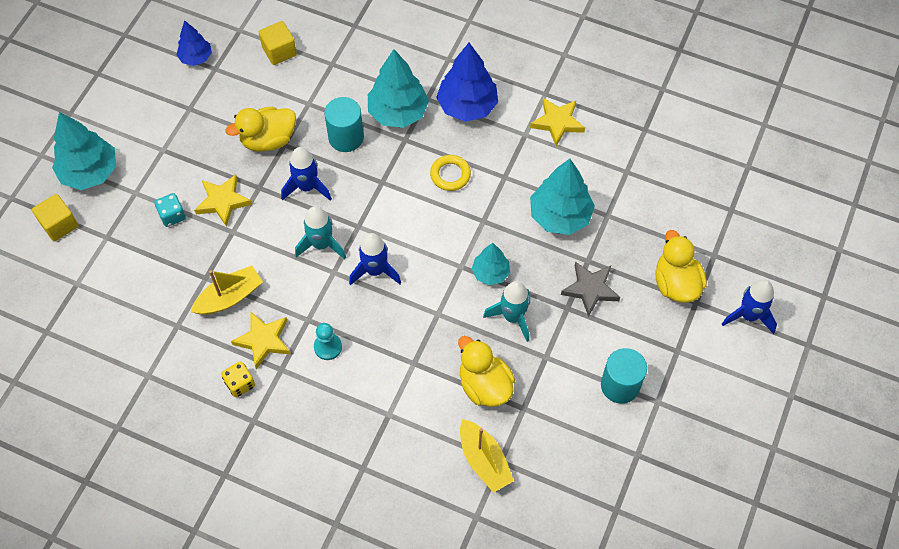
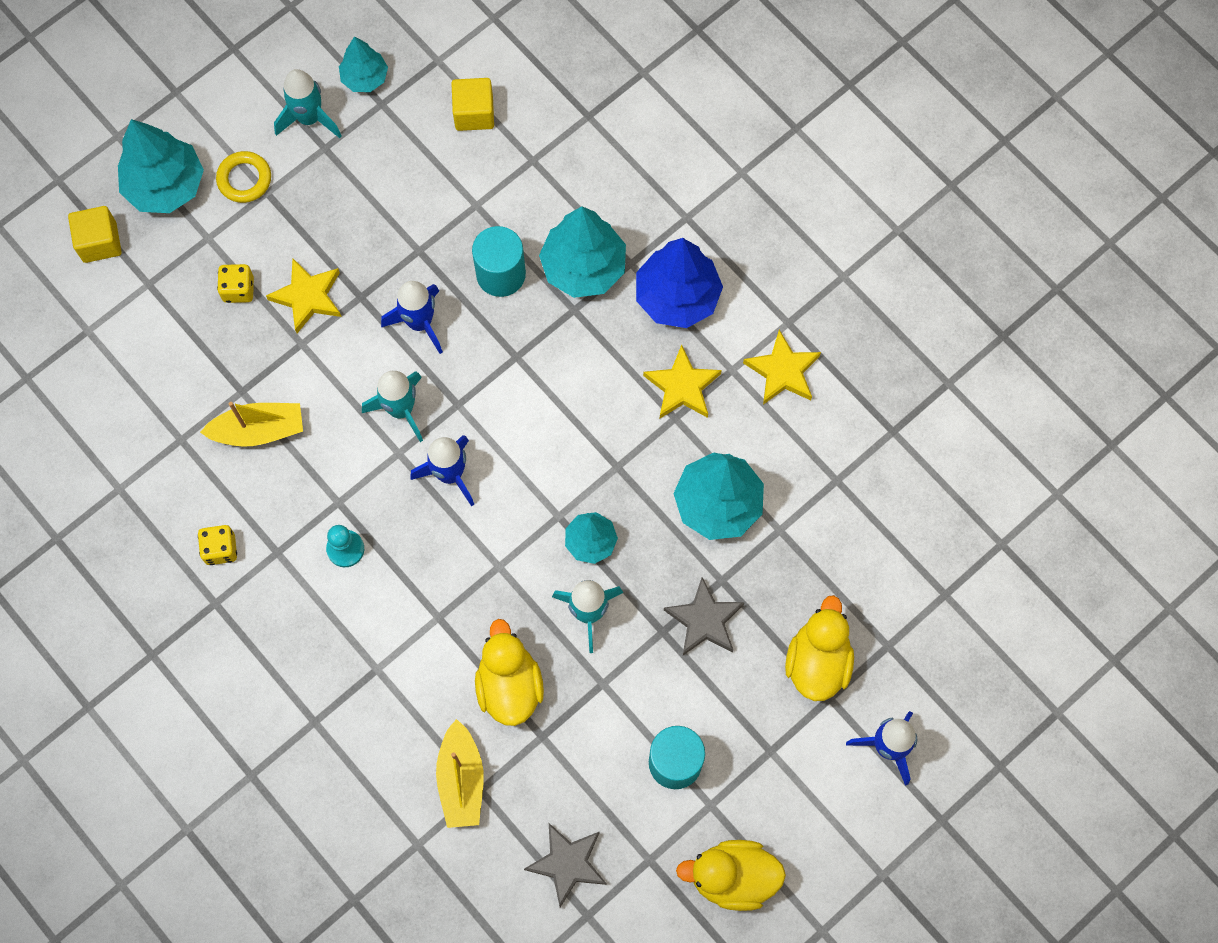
camera: 25 degrees right, 10 degrees up
turquoise dice [154,193,186,227] -> yellow dice [217,264,254,303]
blue tree [176,20,212,66] -> turquoise tree [339,36,388,92]
yellow duck [226,107,296,152] -> yellow duck moved to [676,840,786,911]
yellow star [231,312,290,369] -> yellow star moved to [643,344,721,418]
yellow ring [430,155,471,191] -> yellow ring moved to [216,151,271,203]
none -> turquoise rocket [274,69,341,138]
none -> grey star [524,823,607,907]

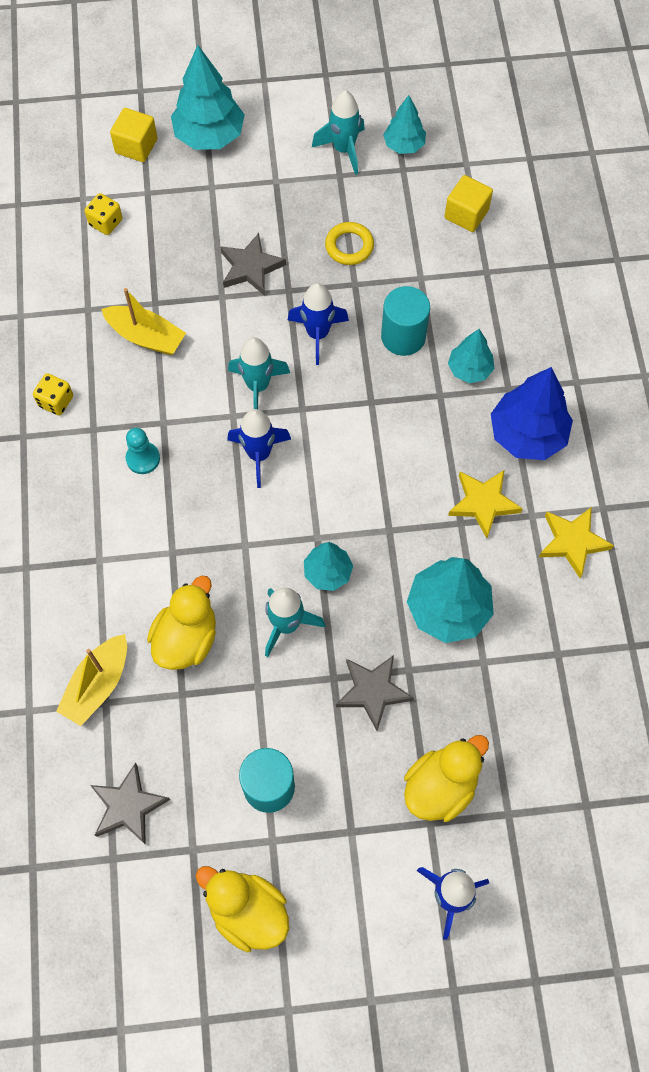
camera: 35 degrees right, 5 degrees down
yellow ring [216,151,271,203] -> yellow ring moved to [325,222,374,265]
yellow dice [217,264,254,303] -> yellow dice moved to [85,193,122,235]
yellow star [266,259,342,333] -> grey star [220,233,286,295]
turquoise tree [539,206,626,298] -> turquoise tree [448,329,494,383], size x0.58

